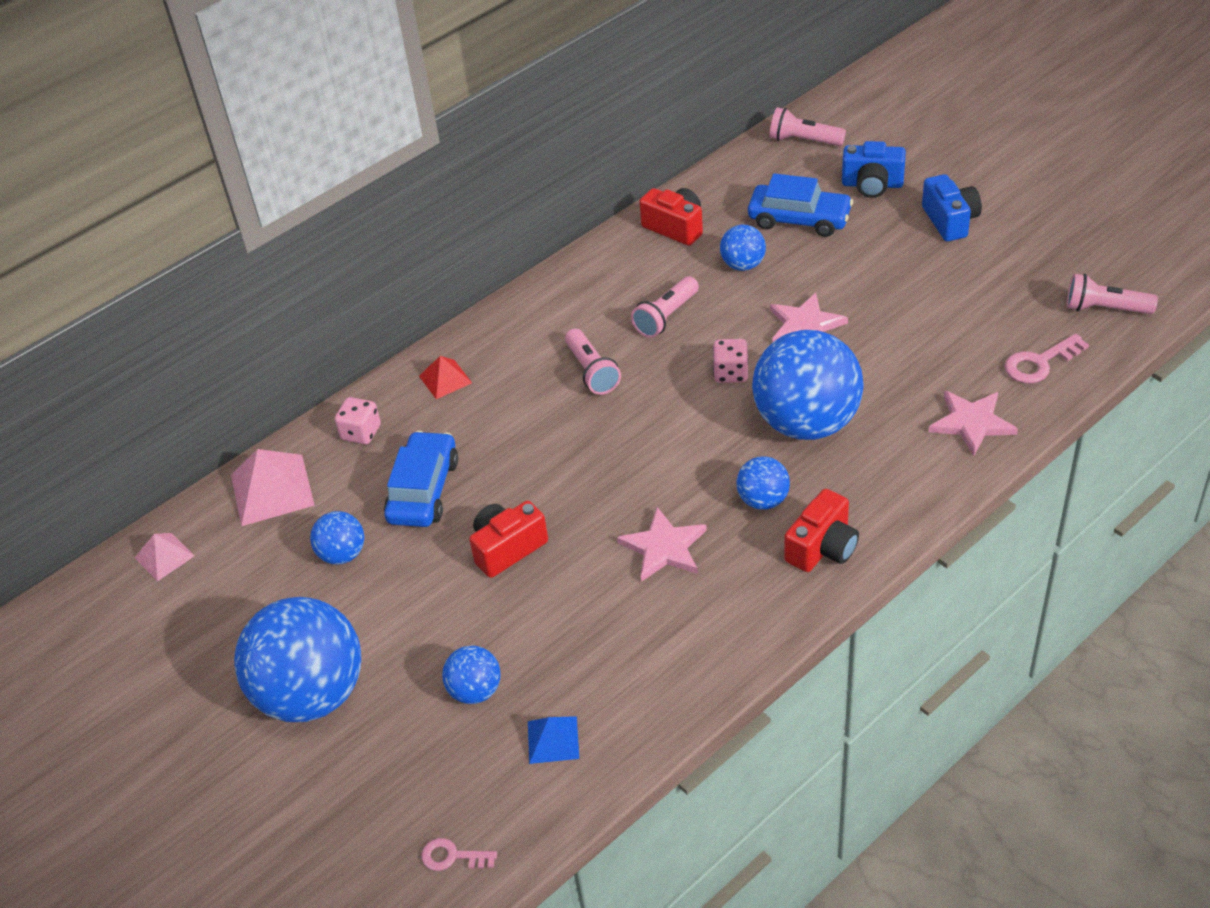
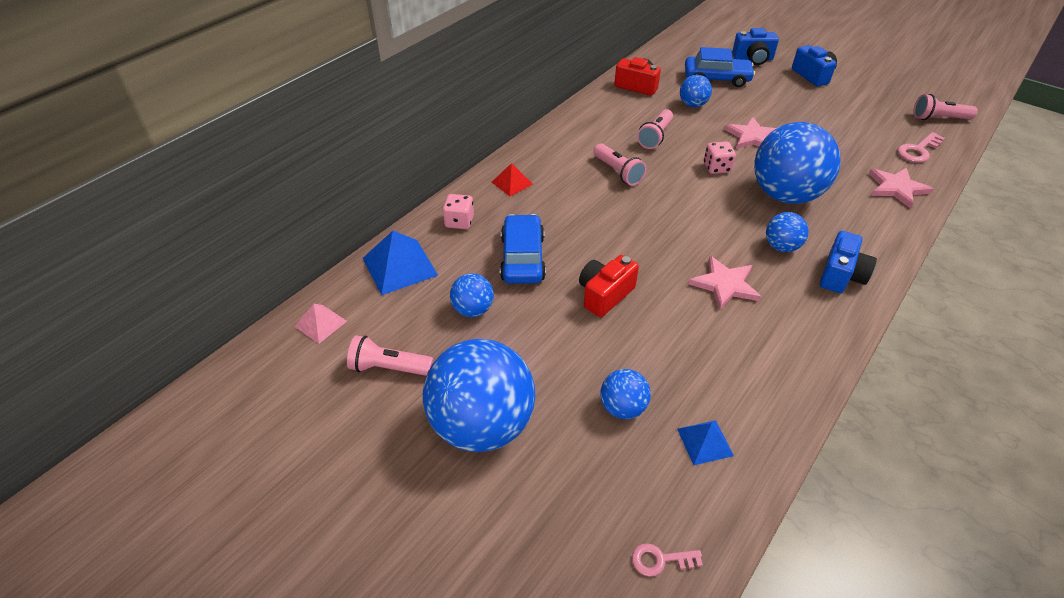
camera: 15 degrees left, 0 degrees up
pink pyramid [231,449,315,526] -> blue pyramid [363,231,438,295]
pink flashlight [770,107,846,146] -> pink flashlight moved to [347,335,434,376]
red camera [784,489,859,572] -> blue camera [820,231,877,293]

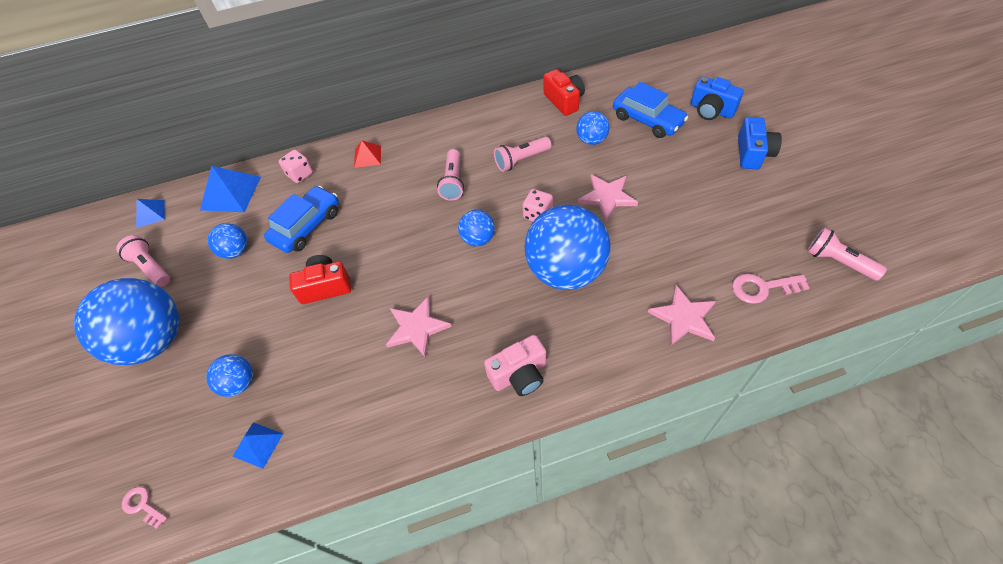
camera: 40 degrees right, 10 degrees up
pink pyramid [294,304,347,344] -> blue pyramid [136,199,165,228]
blue ball [766,212,809,252] -> blue ball moved to [458,210,495,247]
blue camera [820,231,877,293] -> pink camera [484,335,546,396]

